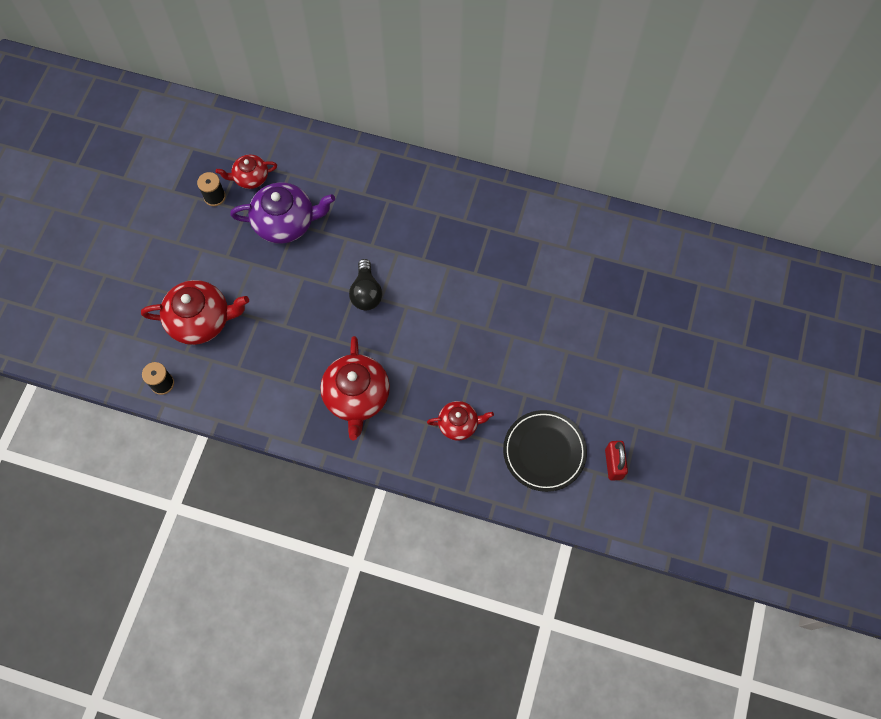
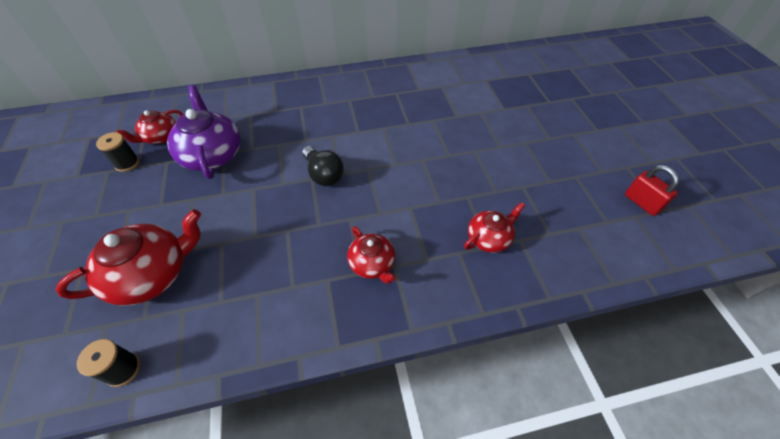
camera: 30 degrees left, 15 degrees down
purple teapot [230,182,335,244] -> purple teapot turned 75 degrees counterclockwise [167,85,241,179]
red teapot [320,336,390,440] -> red teapot [347,227,396,284], size x0.58
black plate [503,410,587,492] -> none

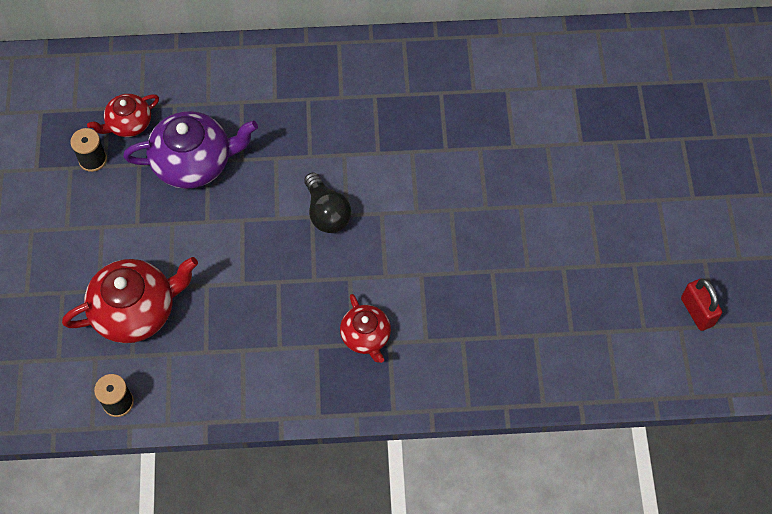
camera: 10 degrees right, 10 degrees up
purple teapot [167,85,241,179] -> purple teapot turned 90 degrees clockwise [123,111,258,189]
red teapot [464,202,525,253] -> none

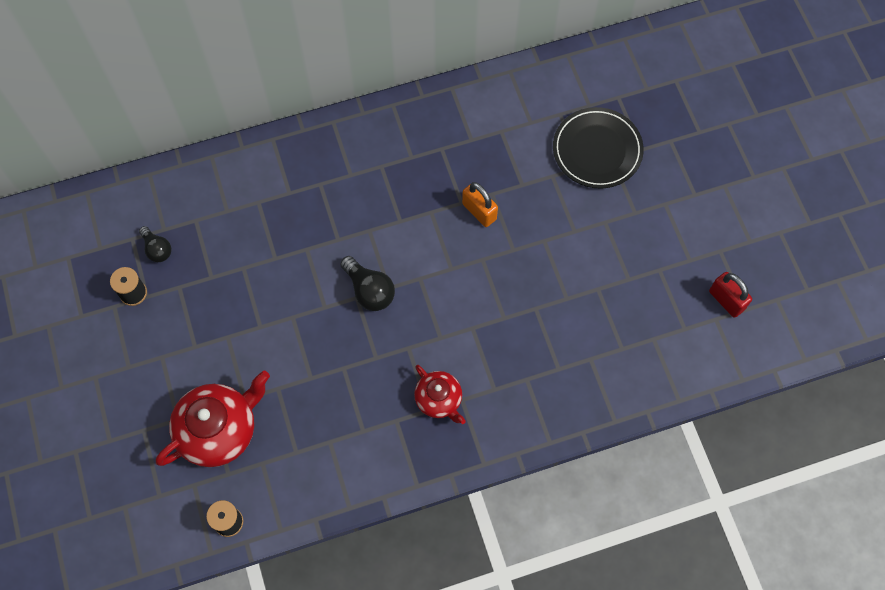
camera: 15 degrees left, 5 degrees up
red teapot [87,94,159,137] -> black light bulb [139,226,171,262]
purple teapot [123,111,258,189] -> none
none -> orange padlock [462,182,498,227]
none -> black plate [553,107,644,189]

